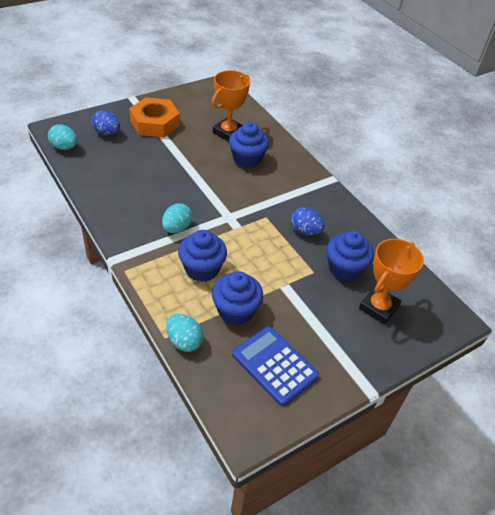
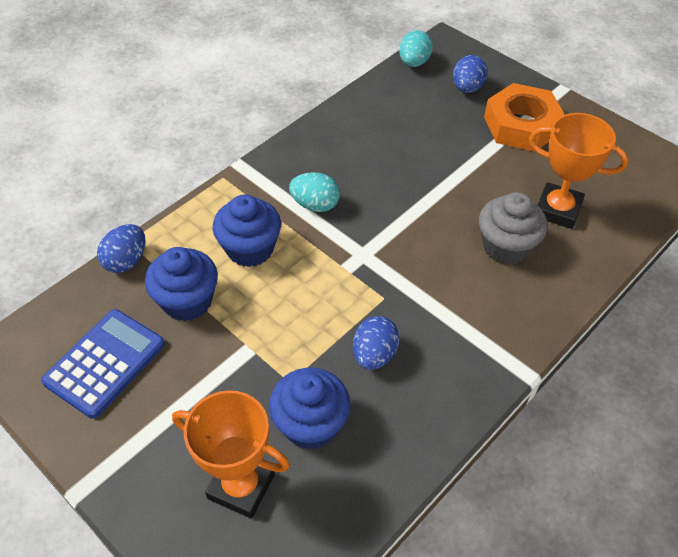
camera: 80 degrees right, 5 degrees up
turquoise egg [166,314,204,352] -> blue egg [97,224,146,273]
blue cupcake [229,122,269,168] -> grey cupcake [479,192,548,265]

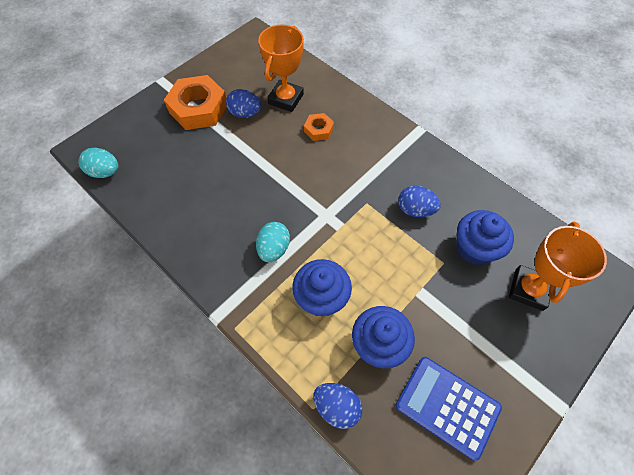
camera: 90 degrees left, 10 degrees up
blue egg [453,55,488,93] -> blue egg moved to [226,89,262,118]
grey cupcake [479,192,548,265] -> orange nut [304,113,334,141]

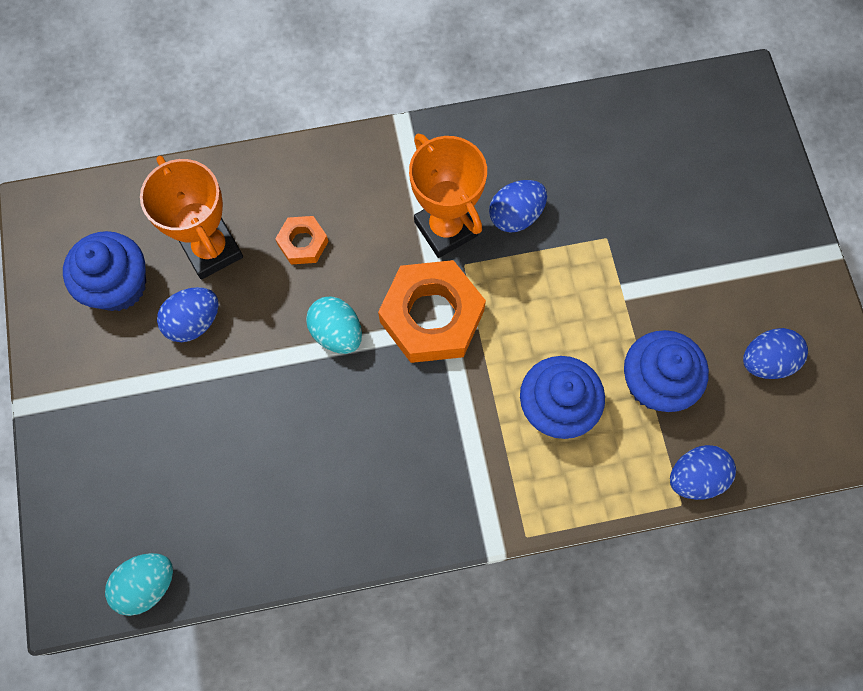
camera: 55 degrees left, 10 degrees up
orange nut [164,75,227,130] -> orange nut moved to [378,260,486,363]
turquoise egg [256,222,290,262] -> turquoise egg moved to [306,297,362,354]
blue calculator [396,357,502,461] -> blue egg [743,328,808,379]
blue cupcake [457,210,514,265] -> blue cupcake moved to [63,231,146,311]
orange trophy [509,222,607,311] -> orange trophy moved to [409,134,487,258]

